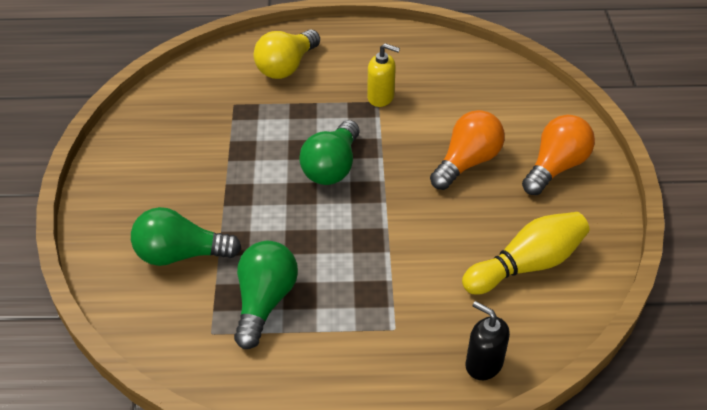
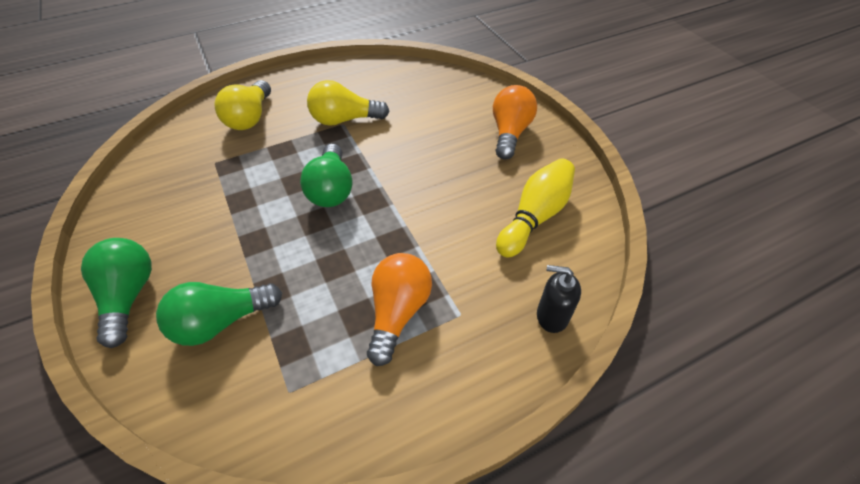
camera: 25 degrees left, 5 degrees up
green light bulb [234,241,298,349] -> green light bulb moved to [81,238,152,348]
yellow soap dispenser [367,43,400,107] -> yellow light bulb [307,80,390,126]
orange light bulb [430,110,505,190] -> orange light bulb moved to [367,253,432,366]

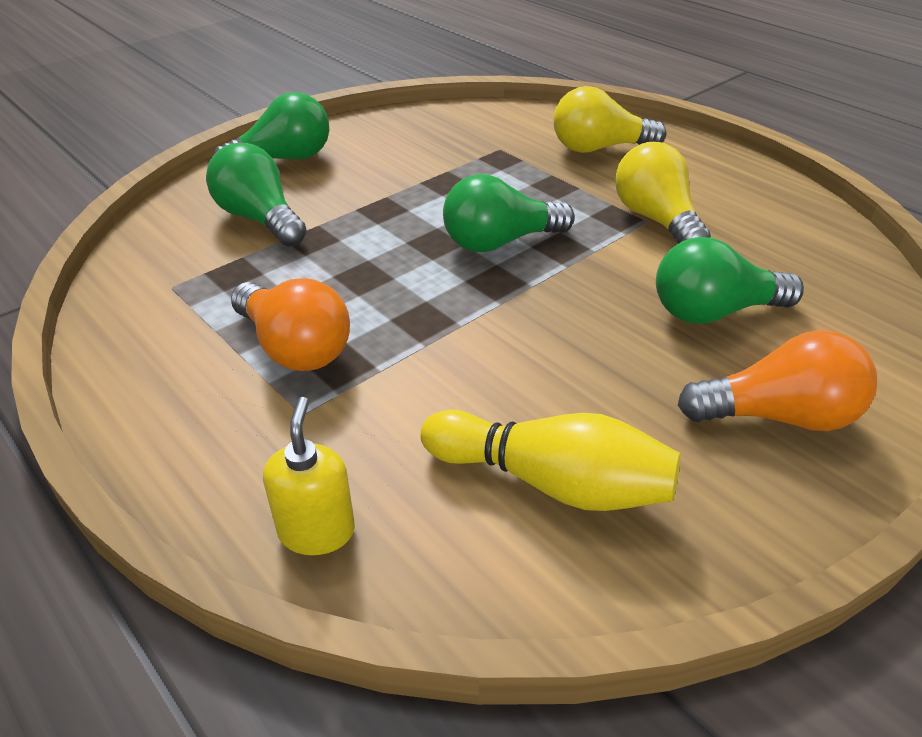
camera: 75 degrees right, 10 degrees down
orange light bulb [367,253,432,366] -> orange light bulb turned 45 degrees clockwise [231,278,350,371]
black soap dispenser [537,265,581,333] -> yellow soap dispenser [263,397,355,555]
none -> green light bulb [656,237,804,324]

